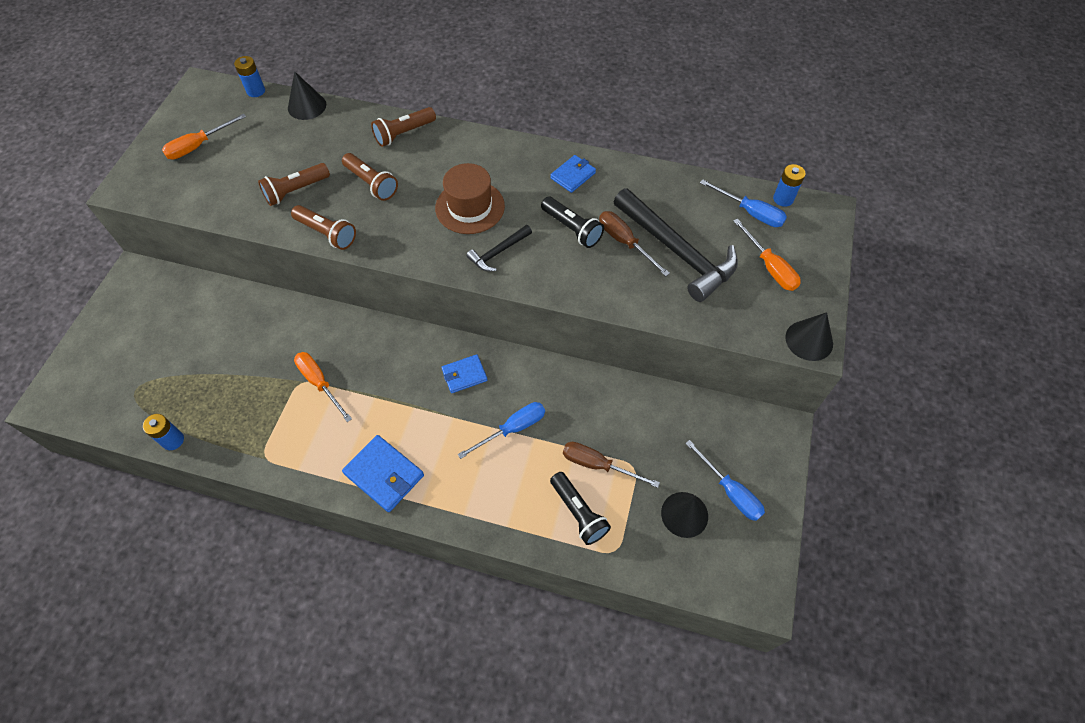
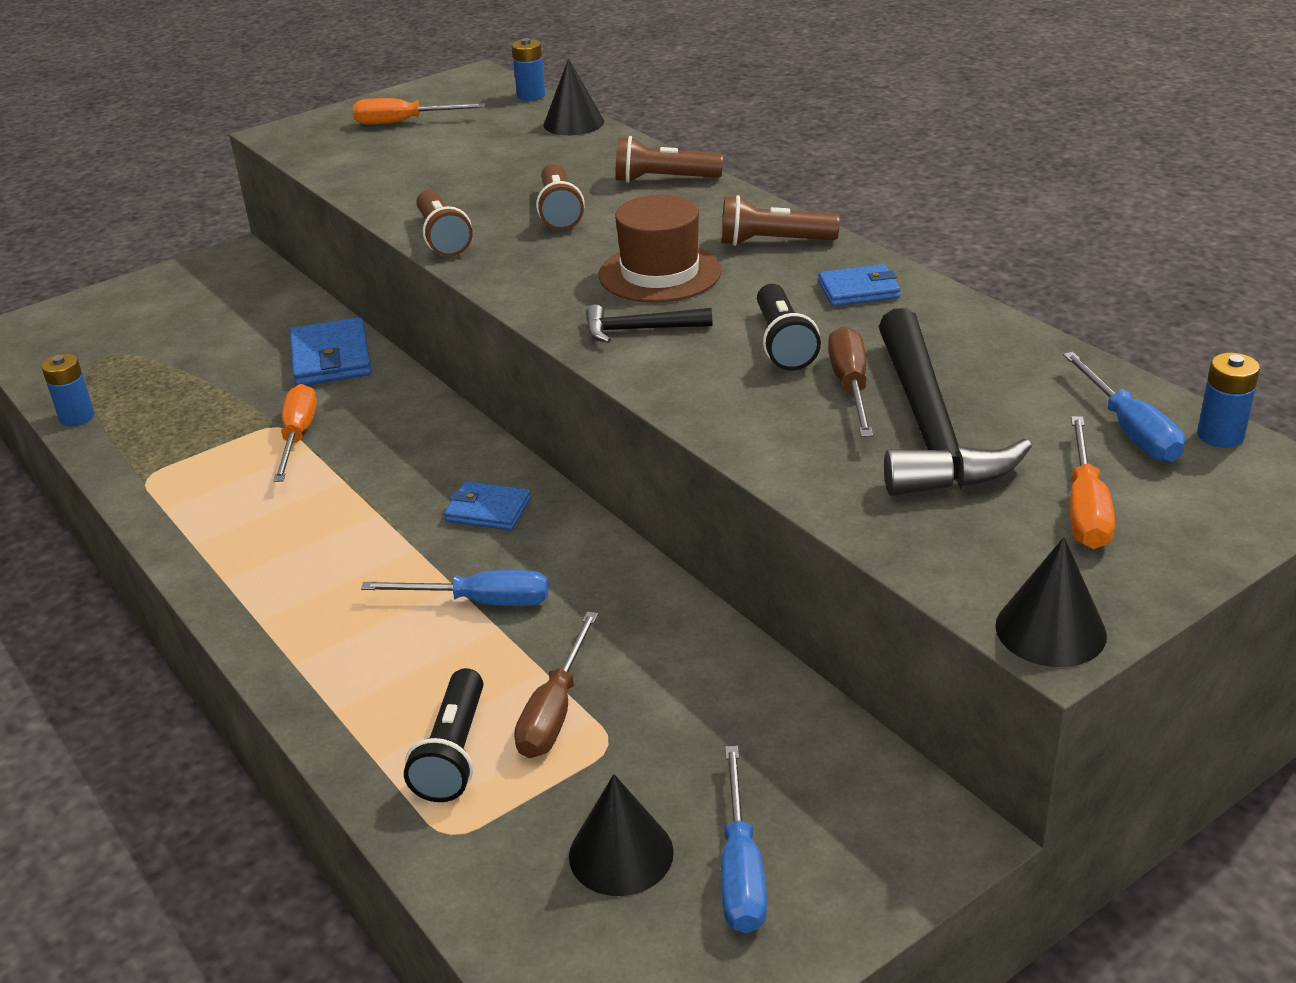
camera: 40 degrees right, 25 degrees down
brown flashlight [258,163,330,206] -> brown flashlight moved to [721,195,840,246]
blue wallet [342,435,424,512] -> blue wallet moved to [290,317,371,386]
brown screwdriver [563,442,660,488] -> brown screwdriver turned 135 degrees counterclockwise [514,612,598,758]

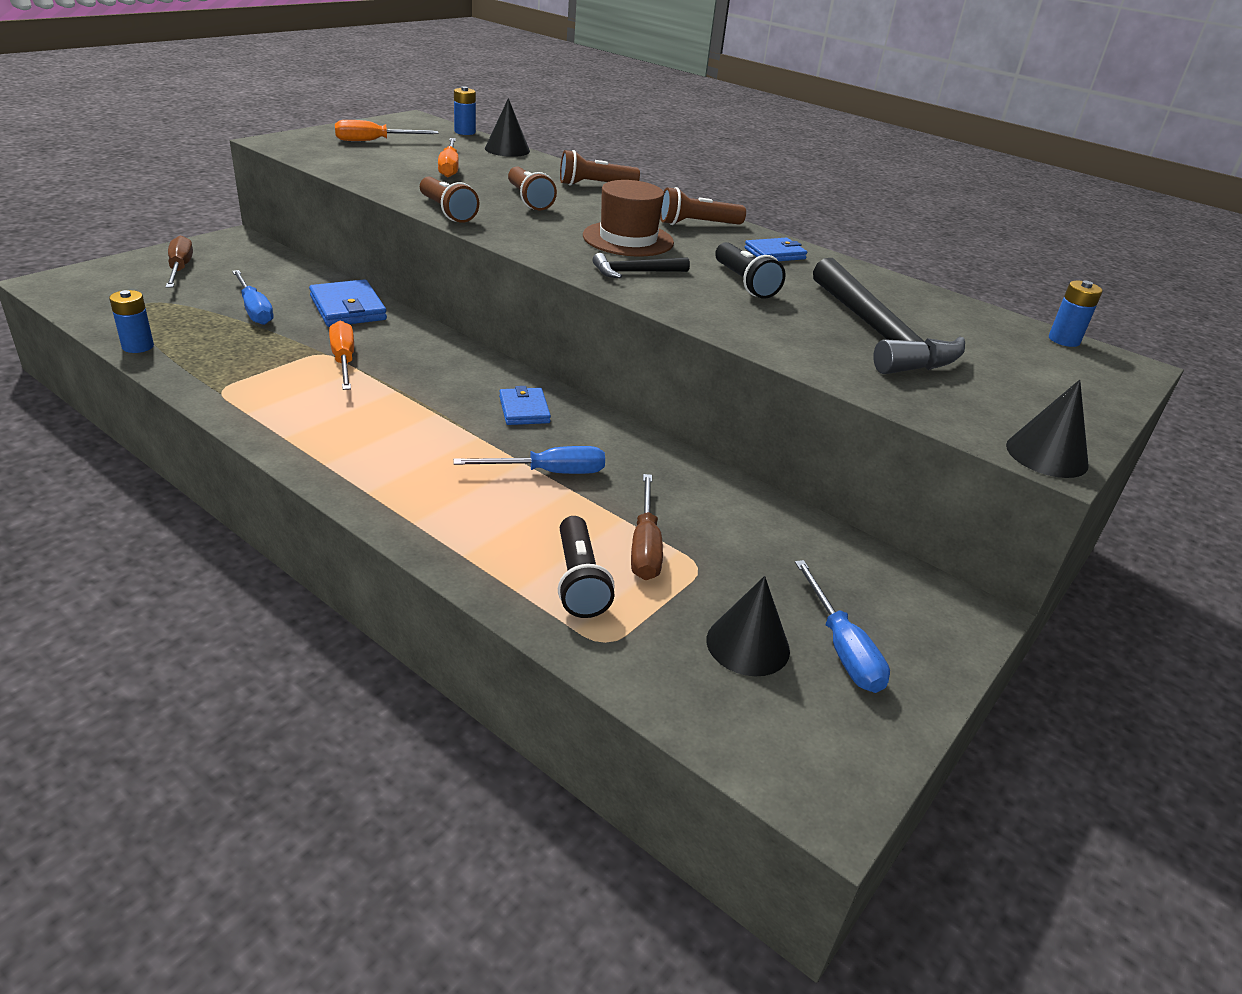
camera: 20 degrees left, 0 degrees up
blue wallet [444,481,531,530] -> blue wallet turned 75 degrees clockwise [499,386,551,425]
brown screwdriver [828,326,873,437] -> brown screwdriver moved to [166,235,193,288]
blue screwdriver [1063,352,1185,462] -> blue screwdriver moved to [232,270,274,325]
orange screwdriver [1070,416,1115,549] -> orange screwdriver moved to [438,138,459,177]

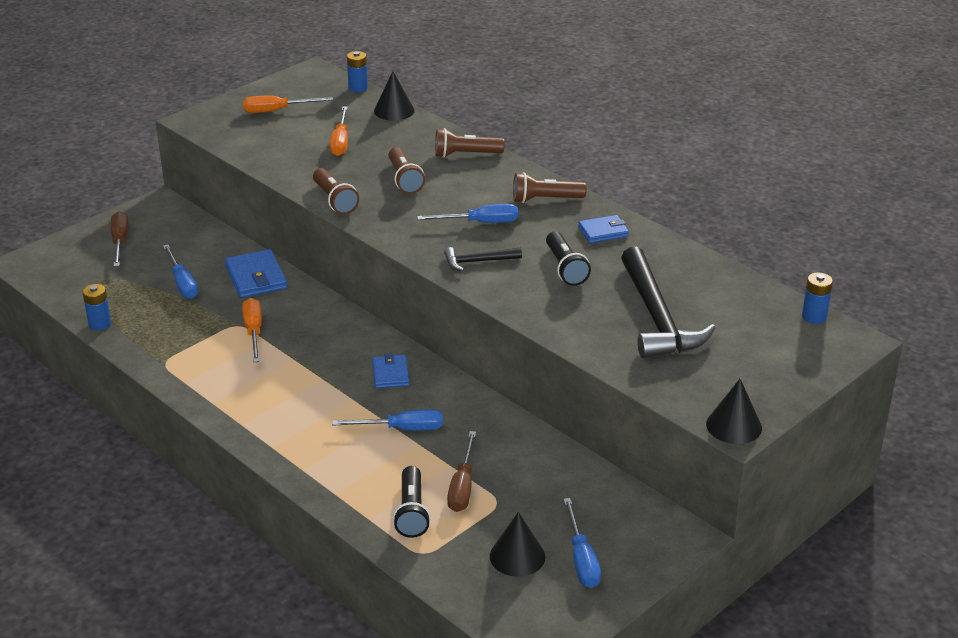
camera: 10 degrees right, 0 degrees up
brown hat [583,180,674,256] -> blue screwdriver [417,204,518,223]

